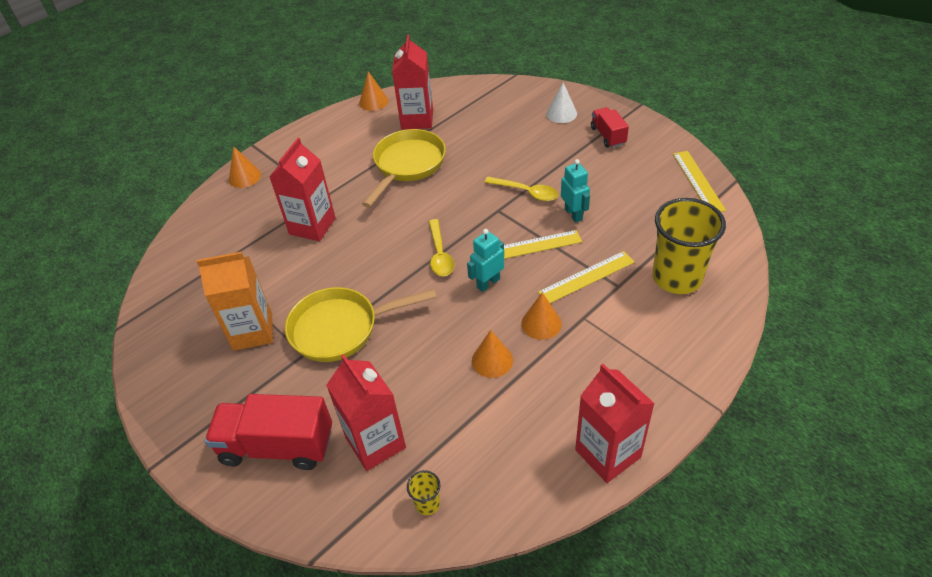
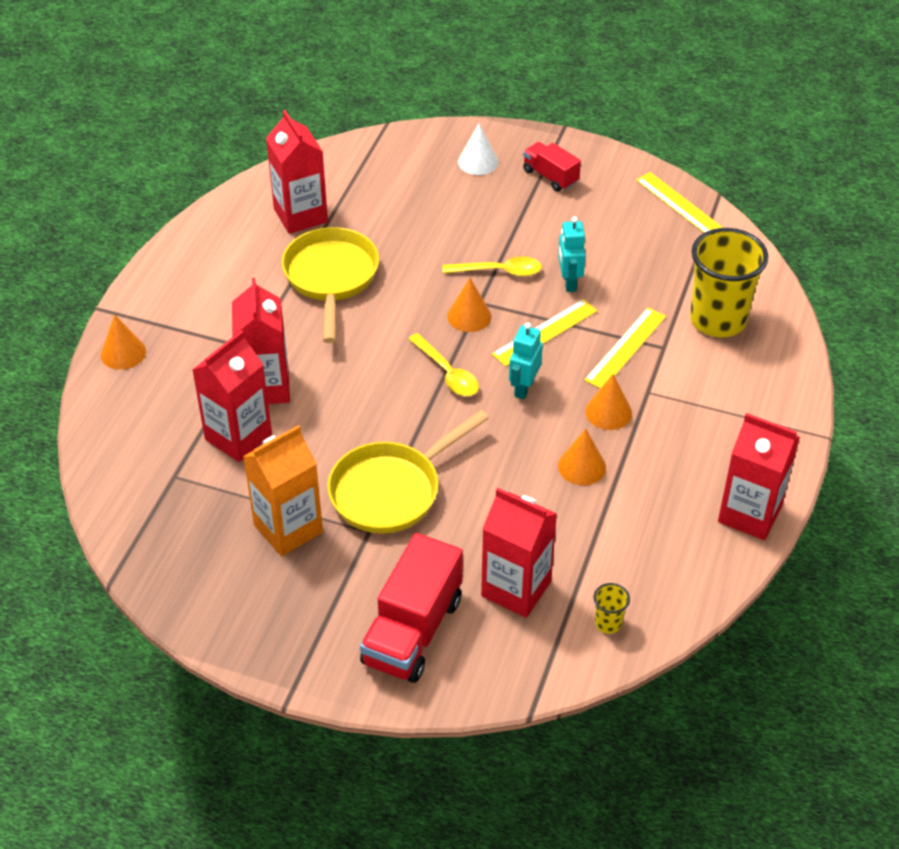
camera: 30 degrees left, 0 degrees up
red truck [205,394,332,470] -> red truck turned 45 degrees counterclockwise [360,533,463,683]
orange cone [359,71,388,111] -> orange cone moved to [447,278,491,332]
turquoise robot [561,159,590,223] -> turquoise robot turned 135 degrees counterclockwise [558,216,586,292]
none -> red carton [193,330,272,462]

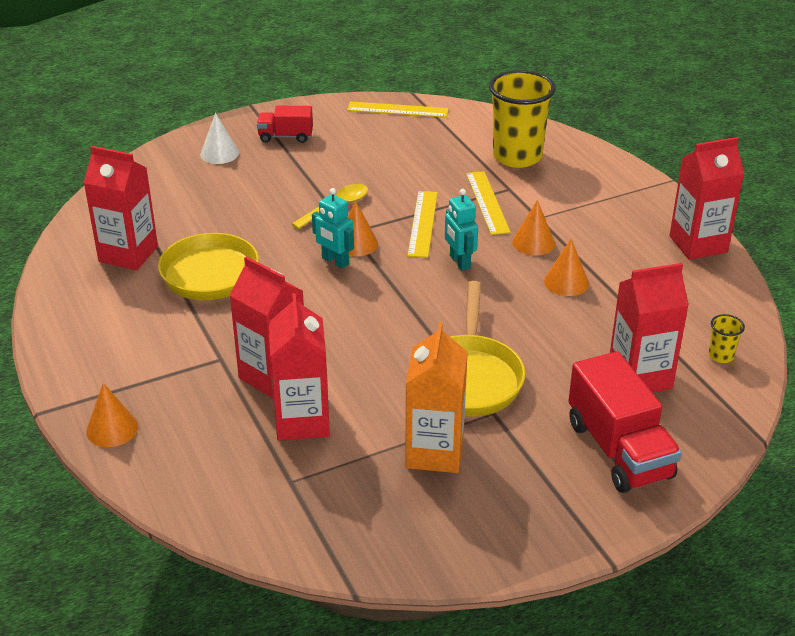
camera: 45 degrees left, 10 degrees down
yellow spoon [408,333,479,396] -> none
turquoise robot [558,216,586,292] -> turquoise robot moved to [312,188,354,269]

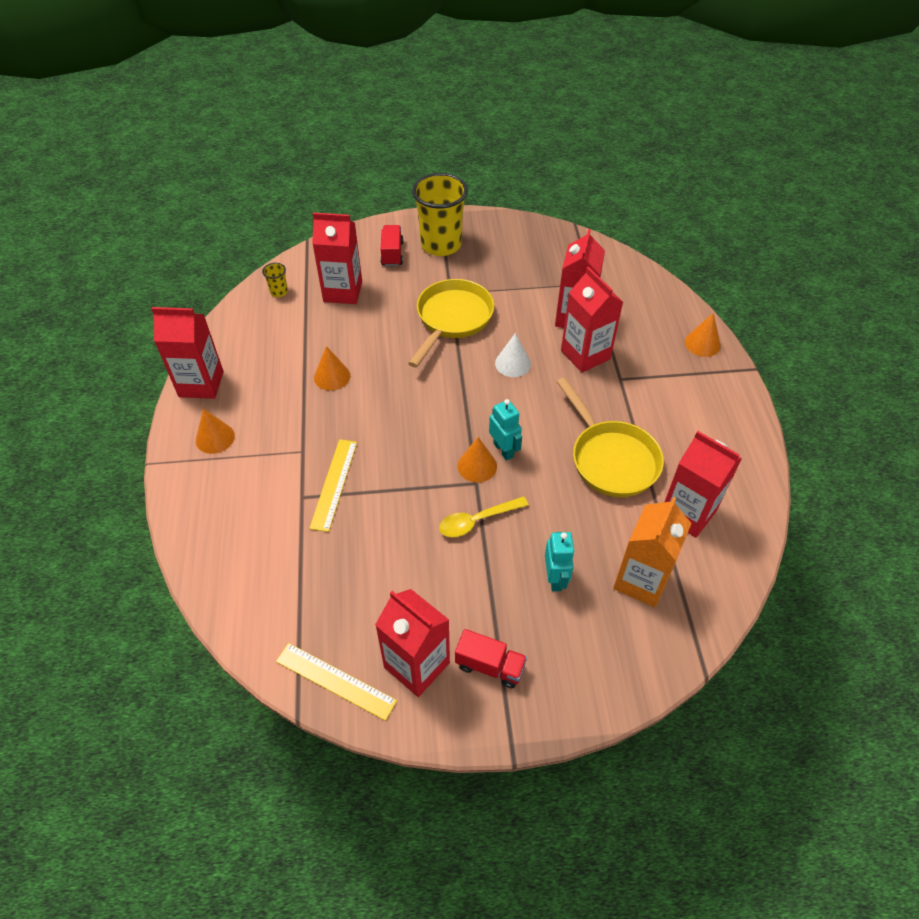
camera: 160 degrees left, 15 degrees up
white cone [200,113,239,164] -> white cone moved to [495,333,531,377]
orange carton [405,322,468,473] -> orange carton moved to [613,497,692,607]
yellow ruler [408,191,438,258] -> none
turquoise robot [445,189,478,271] -> turquoise robot moved to [545,532,575,591]
yellow cup [489,70,556,168] -> yellow cup moved to [412,173,468,256]
orange cone [512,200,555,256] -> orange cone moved to [196,408,235,454]
red truck [568,351,682,493] -> red truck [380,225,403,266], size x0.57
none -> red carton [375,589,450,697]

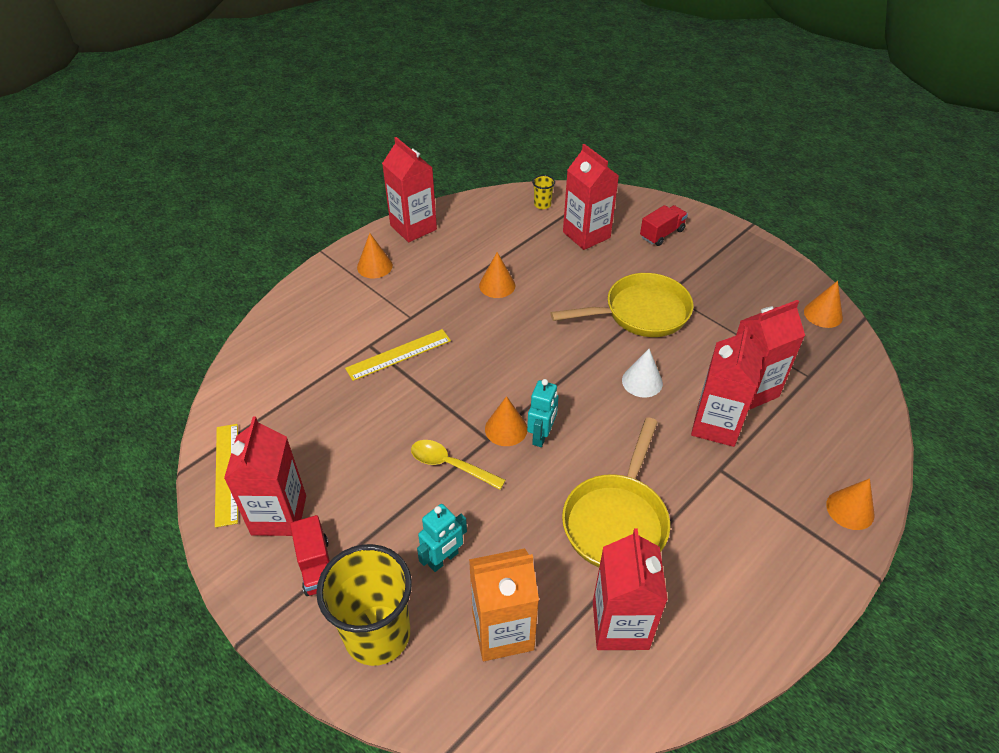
camera: 50 degrees right, 5 degrees down
yellow cup [412,173,468,256] -> yellow cup moved to [316,544,412,666]
none -> orange cone [804,281,843,328]

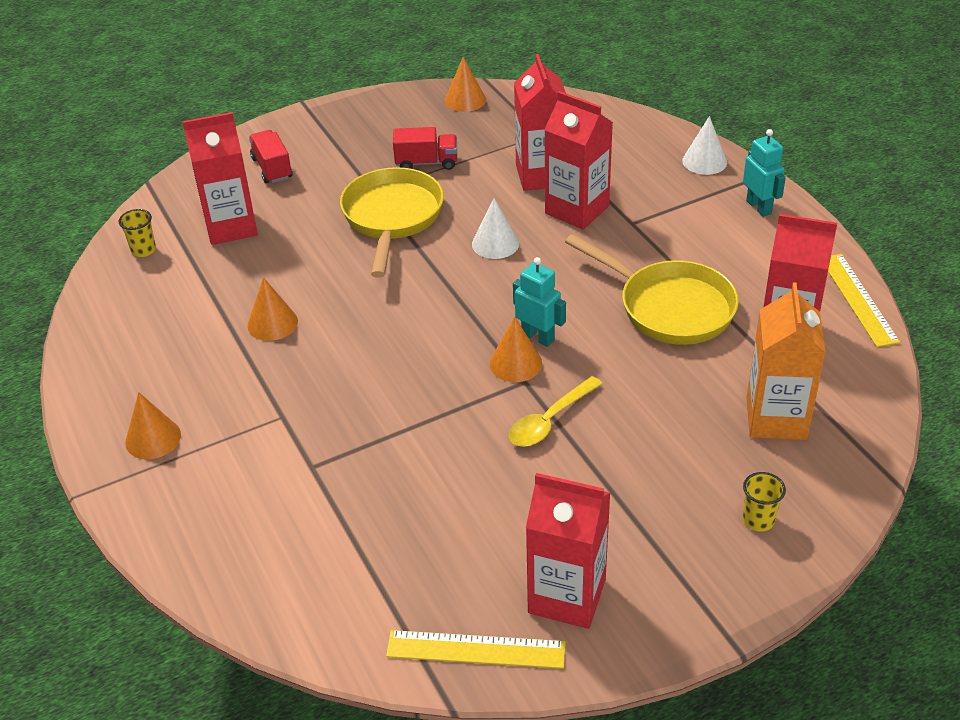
camera: 70 degrees left, 5 degrees down
red truck [290,515,330,596] -> red truck moved to [393,127,457,170]
yellow cup [316,544,412,666] -> yellow cup [743,472,786,531], size x0.41
yellow ruler [345,329,451,381] -> yellow ruler moved to [828,254,900,347]
red carton [382,137,437,242] -> none
turquoise robot [417,504,467,572] -> turquoise robot moved to [743,129,786,217]
orange cone [826,478,875,530] -> white cone [682,116,727,175]

